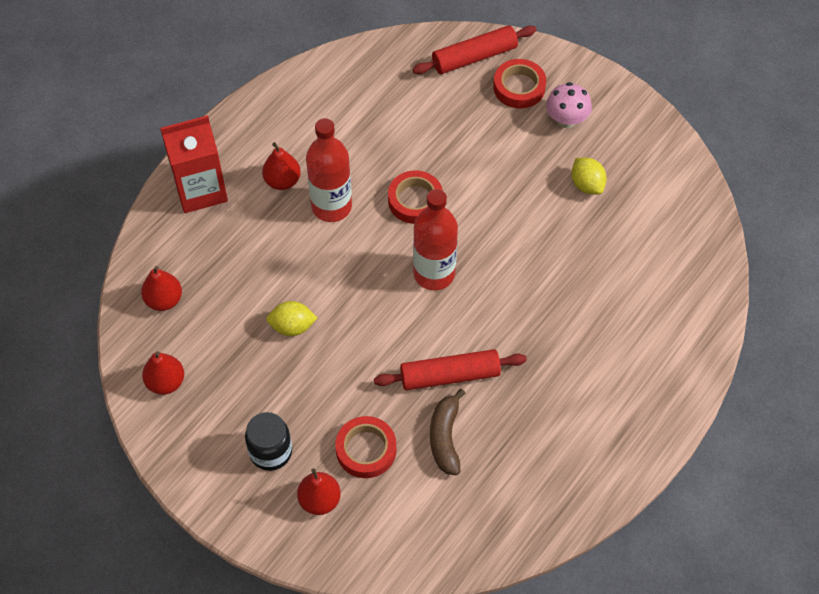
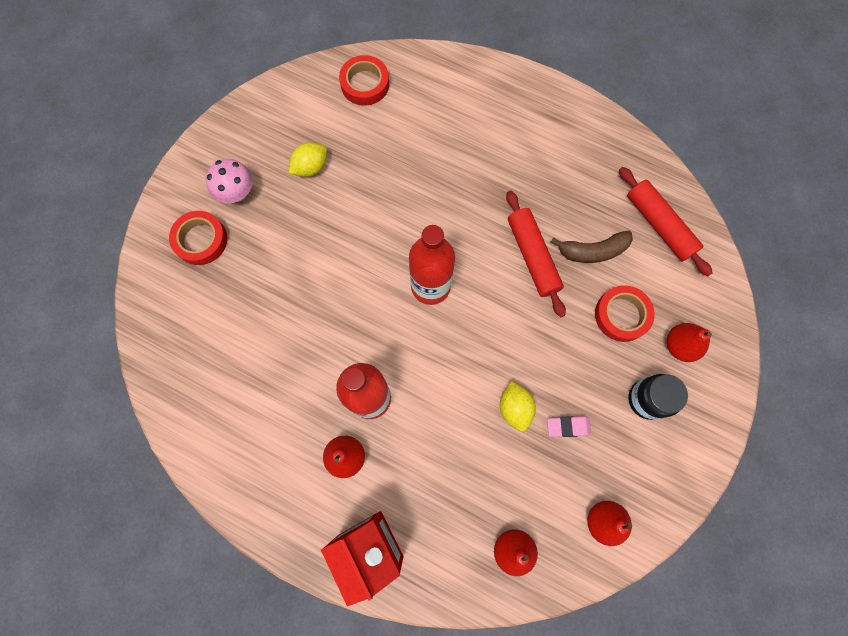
camera: 100 degrees left, 15 degrees up
red tape [388,171,443,224] -> red tape moved to [339,55,389,106]
red rolling pin [413,25,536,74] -> red rolling pin moved to [619,167,712,276]
none -> pink eraser [547,416,591,437]

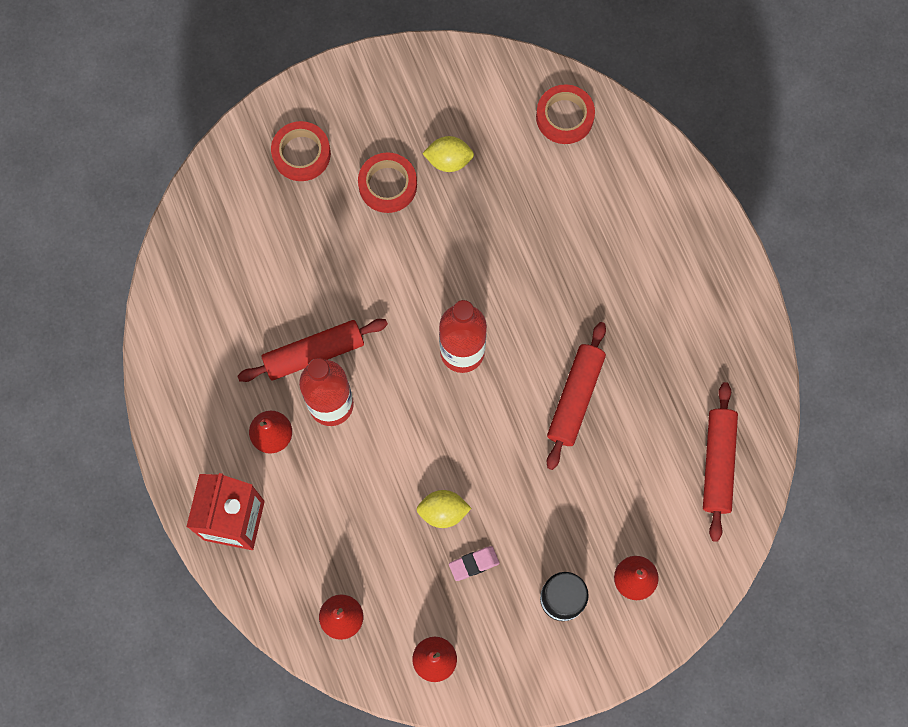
camera: 40 degrees right, 0 degrees up
pink mushroom [206,159,253,203] -> none
yellow lemon [500,381,536,432] -> yellow lemon turned 60 degrees clockwise [416,490,471,528]
pink eraser [547,416,591,437] -> pink eraser turned 60 degrees counterclockwise [449,546,499,581]
brown banana [550,230,633,263] -> none
red tape [595,285,655,342] -> red tape moved to [358,152,417,213]
none -> red rolling pin [237,319,388,382]

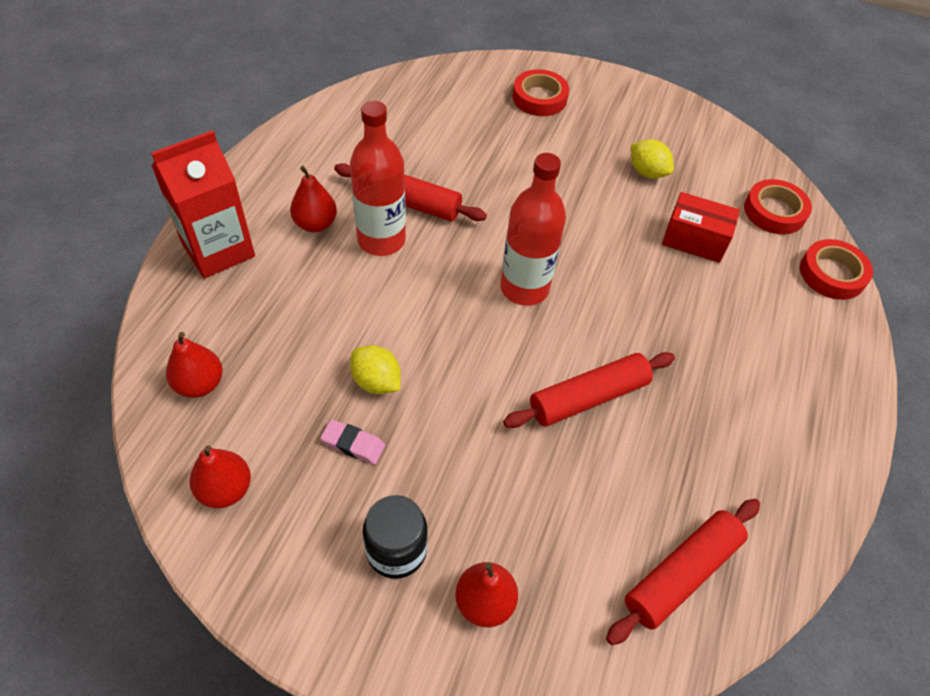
camera: 40 degrees right, 20 degrees down
red tape [358,152,417,213] -> red tape moved to [800,239,873,300]
none -> red box [662,192,740,263]

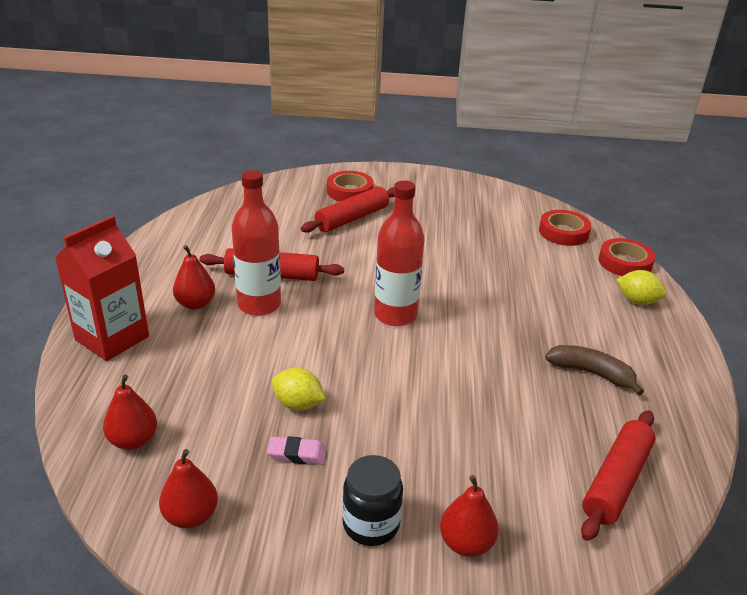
camera: 15 degrees left, 20 degrees down
red rolling pin [503,352,675,428] -> red rolling pin moved to [301,186,395,233]
yellow lemon [631,139,674,179] -> yellow lemon moved to [617,270,667,305]
red box [662,192,740,263] -> none
none -> brown banana [545,345,644,396]

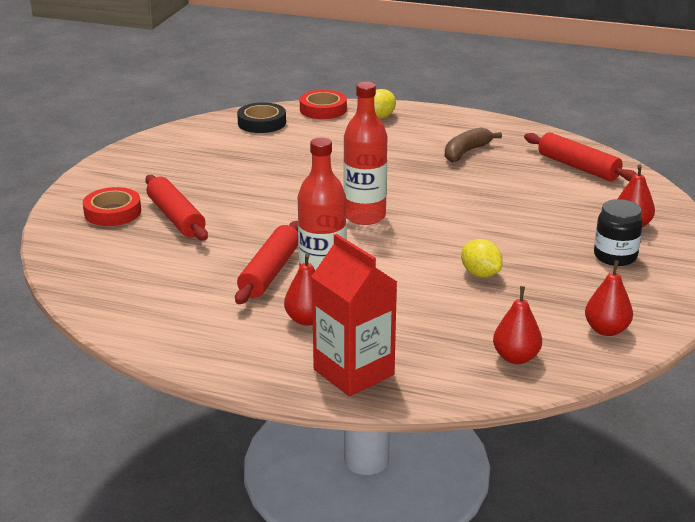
camera: 75 degrees left, 5 degrees down
pink eraser [267,436,327,465] -> none
yellow lemon [272,368,326,410] -> yellow lemon turned 75 degrees counterclockwise [461,239,503,278]
red tape [539,210,591,246] -> black tape [237,102,286,133]

